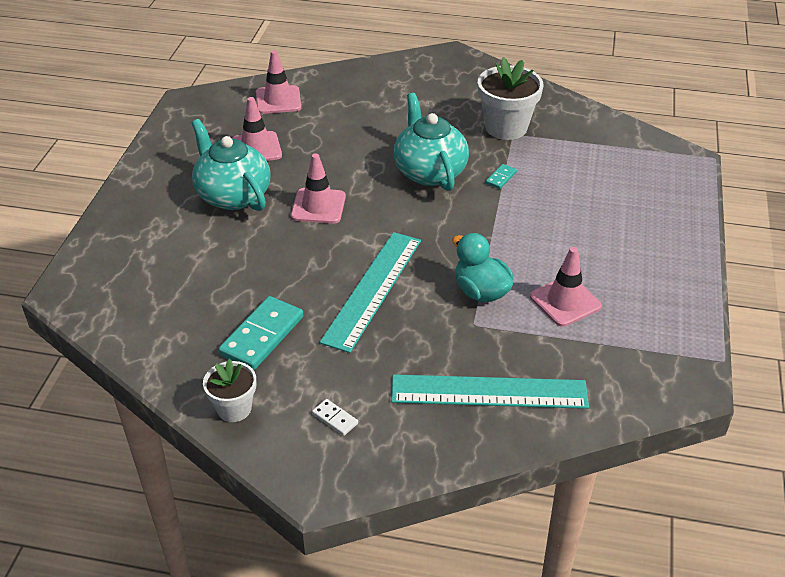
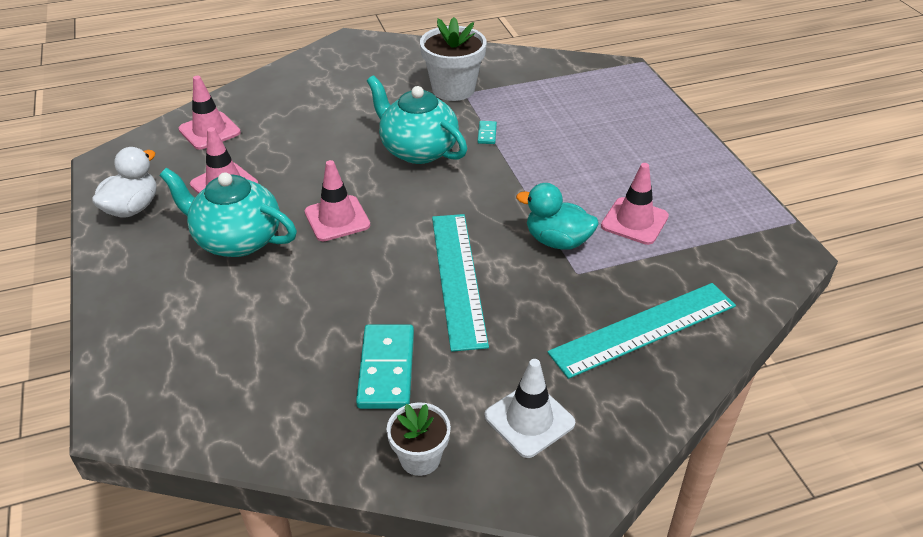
camera: 30 degrees left, 0 degrees up
white domino [312,399,358,436] -> white traffic cone [485,359,575,458]
none -> white duck [92,147,157,218]

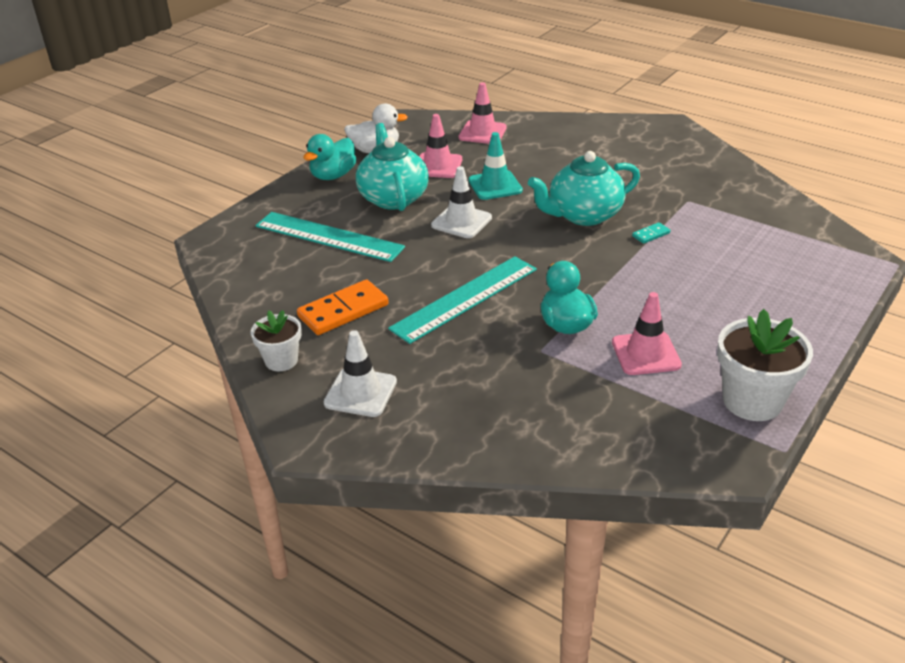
camera: 55 degrees right, 5 degrees down
pink traffic cone [305,160,370,241] -> white traffic cone [431,166,492,238]
turquoise domino [356,324,414,409] -> orange domino [297,279,389,335]
turquoise teapot [367,75,467,164] -> turquoise teapot turned 120 degrees counterclockwise [528,151,640,226]
white flower pot [420,17,487,101] -> white flower pot moved to [717,309,813,421]
turquoise ruler [548,283,736,379] -> turquoise ruler moved to [255,212,405,262]
none -> turquoise duck [303,134,356,180]
none -> turquoise traffic cone [468,132,523,200]

